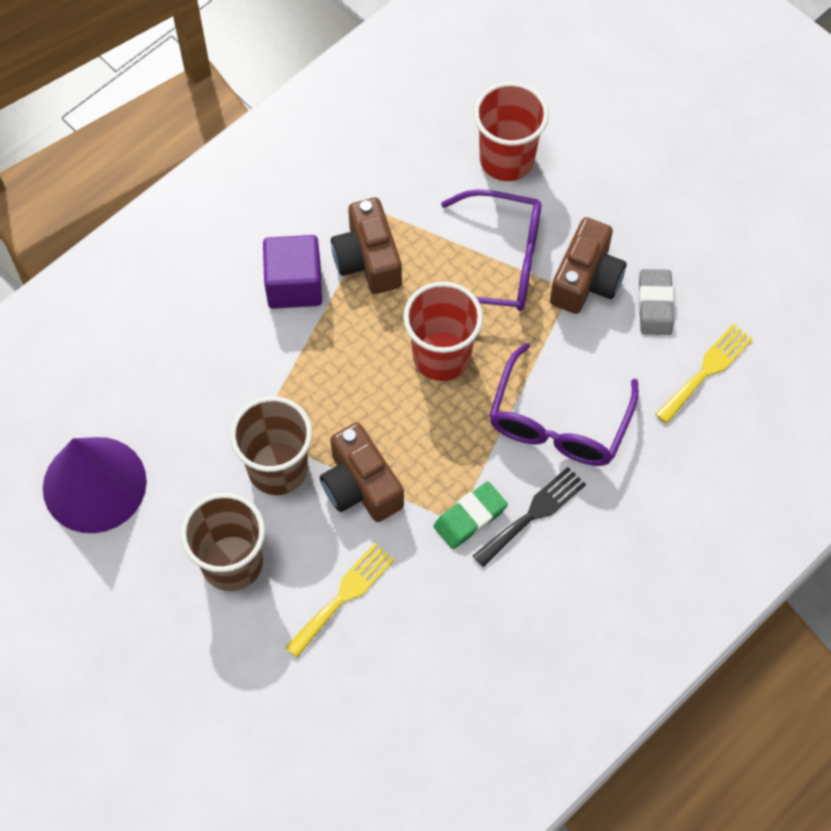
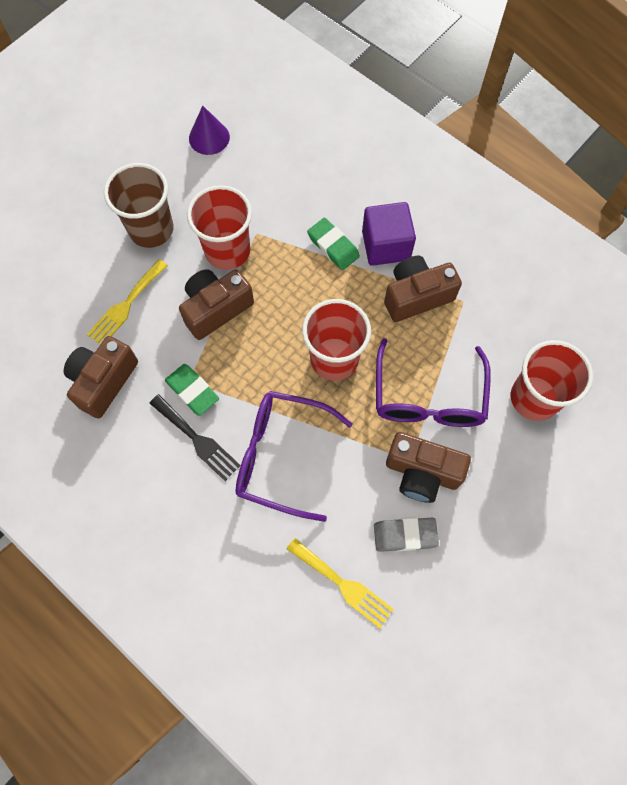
camera: 85 degrees right, 5 degrees up
purple cone [43,437,147,533] -> purple cone [189,106,230,155], size x0.55
brown cup [230,396,312,495] -> red cup [187,185,252,270]
yellow fork [285,543,394,658] -> yellow fork turned 90 degrees clockwise [87,259,168,345]
none -> brown camera [64,336,138,419]
none -> green eraser [307,217,360,270]

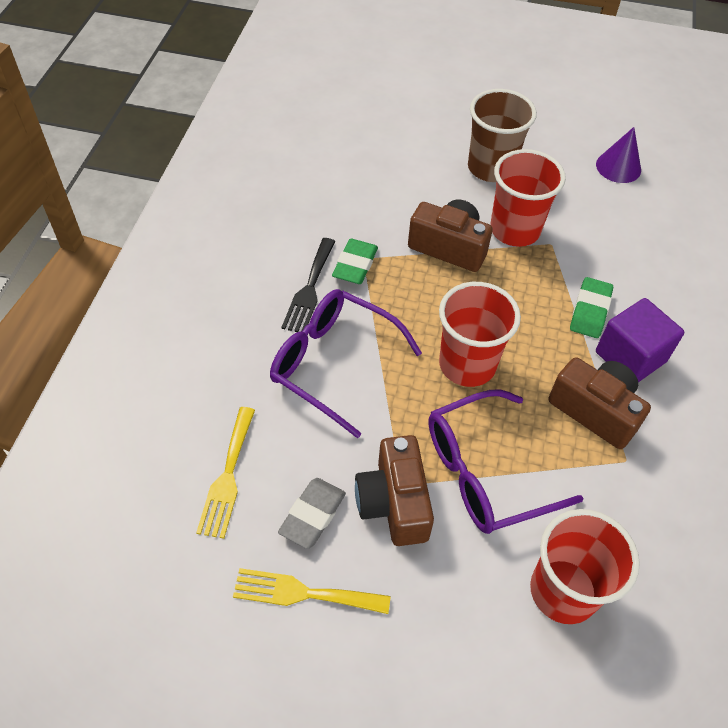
camera: 60 degrees right, 15 degrees down
brown camera [64,336,138,419] -> none
yellow fork [87,259,168,345] -> yellow fork moved to [233,568,390,614]
purple glasses [235,391,352,522] -> purple glasses turned 45 degrees counterclockwise [270,289,422,438]
grey eraser [374,518,439,552] -> grey eraser turned 60 degrees clockwise [278,478,346,549]

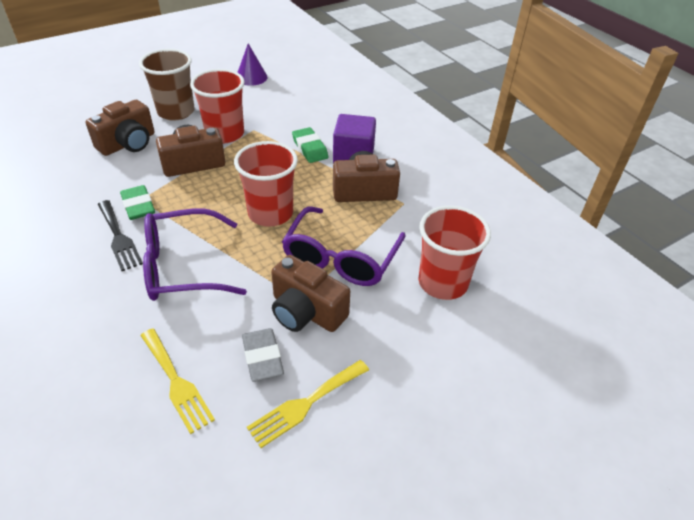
camera: 45 degrees left, 10 degrees down
none -> brown camera [86,100,155,156]

